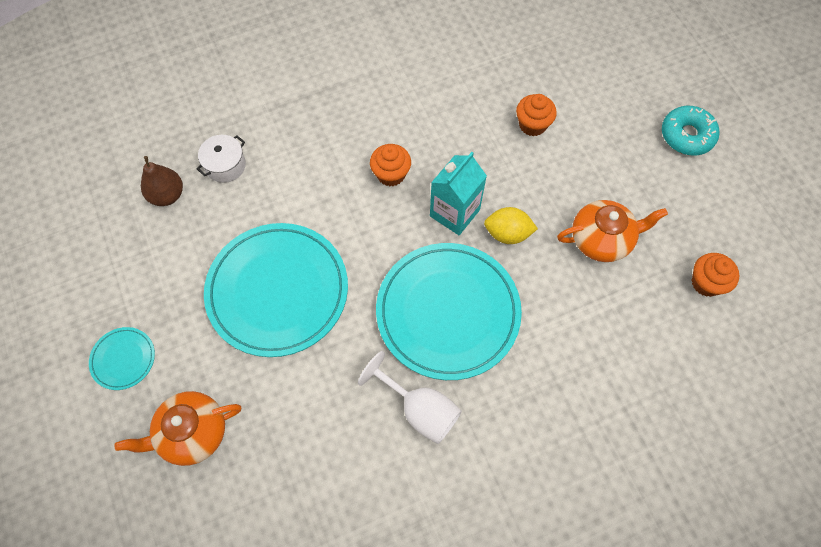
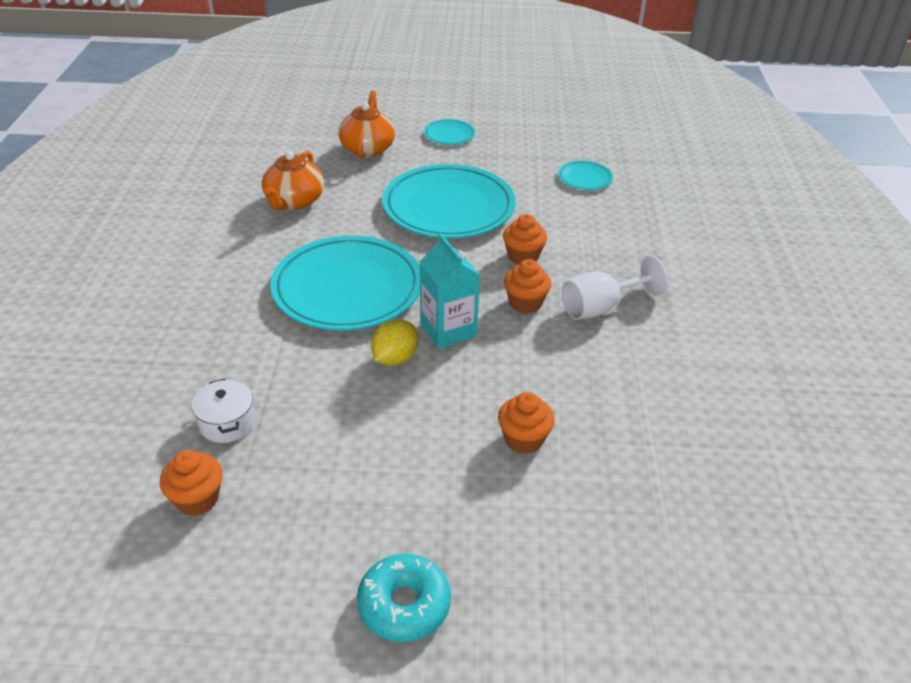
camera: 115 degrees right, 25 degrees down
brown pear [141,156,183,206] -> turquoise plate [558,161,613,190]
white pot [197,135,246,183] -> white pot moved to [192,379,255,443]
white goblet [358,351,462,444] -> white goblet moved to [562,256,668,320]
orange teapot [557,200,668,262] -> orange teapot moved to [262,151,324,210]
none -> orange cupcake [503,214,547,265]

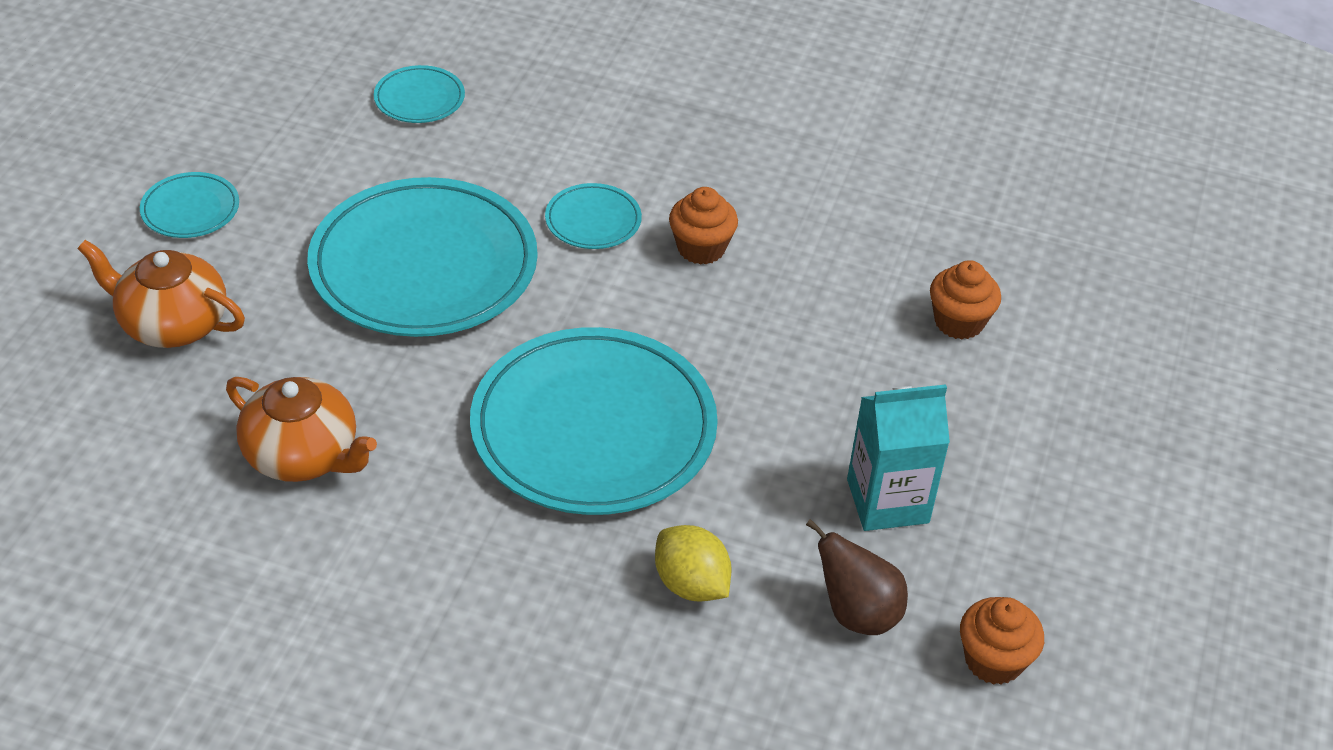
camera: 75 degrees left, 5 degrees up
white pot [192,379,255,443] -> brown pear [806,519,908,635]
turquoise donut [357,554,451,642] -> none
yellow lemon [371,319,418,366] -> yellow lemon moved to [655,525,732,601]
turquoise carton [420,233,480,349] -> turquoise carton moved to [847,384,950,531]
orange cupcake [503,214,547,265] -> turquoise plate [545,183,642,249]
white goblet [562,256,668,320] -> none

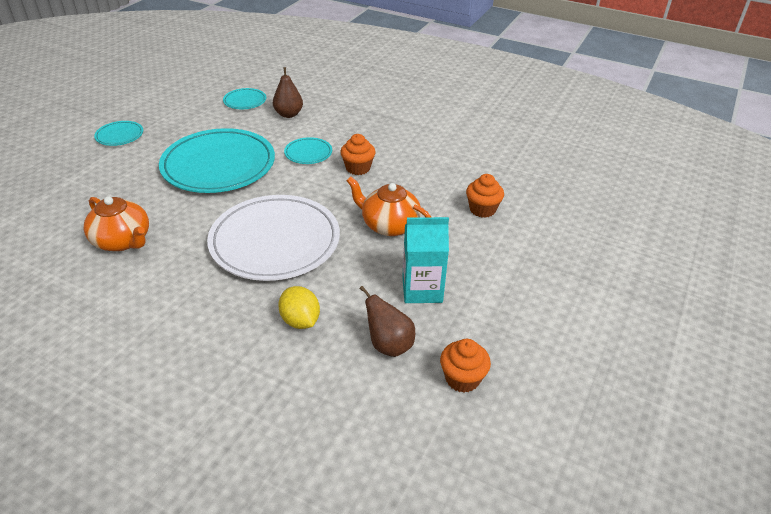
camera: 10 degrees right, 5 degrees down
orange teapot [77,240,245,348] -> orange teapot moved to [346,176,431,236]
turquoise plate [470,327,718,515] -> white plate [207,195,340,281]
none -> brown pear [273,67,303,118]

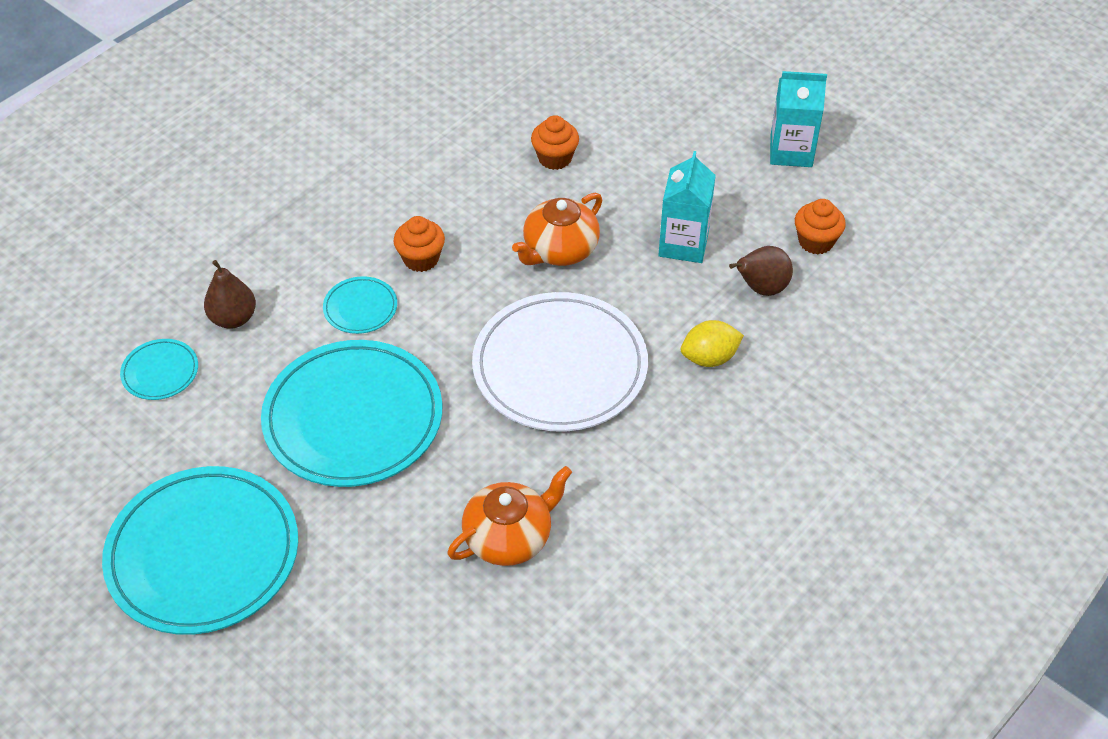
camera: 75 degrees left, 10 degrees up
turquoise plate [94,121,143,146] -> turquoise plate [102,466,298,635], size x2.28
none -> turquoise carton [770,71,827,167]

